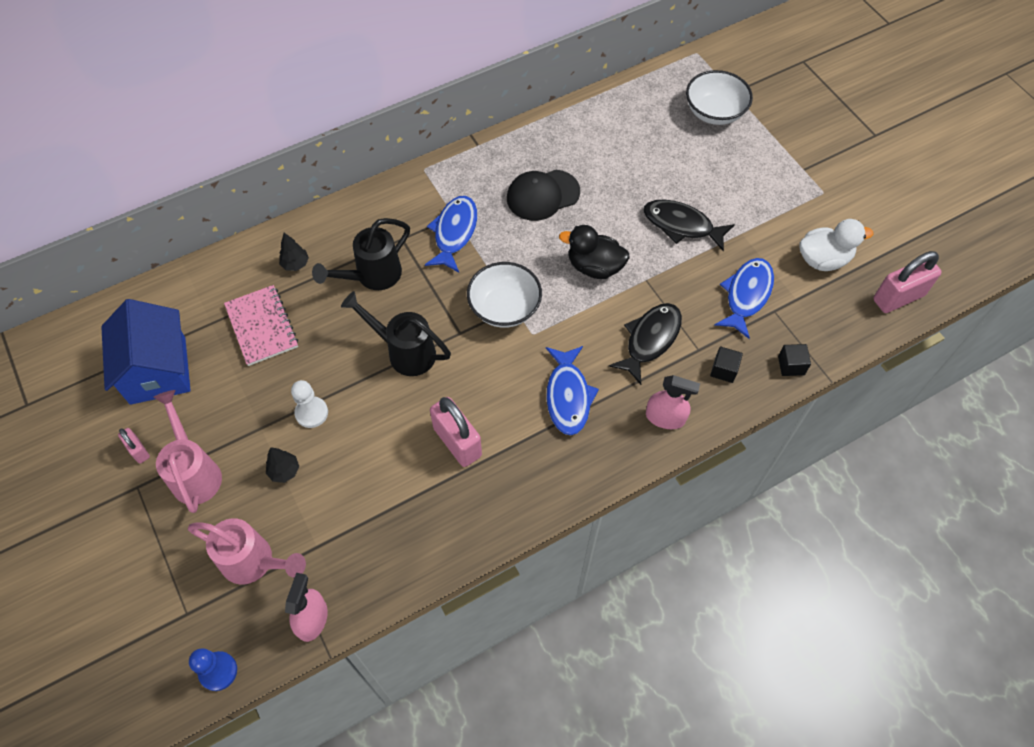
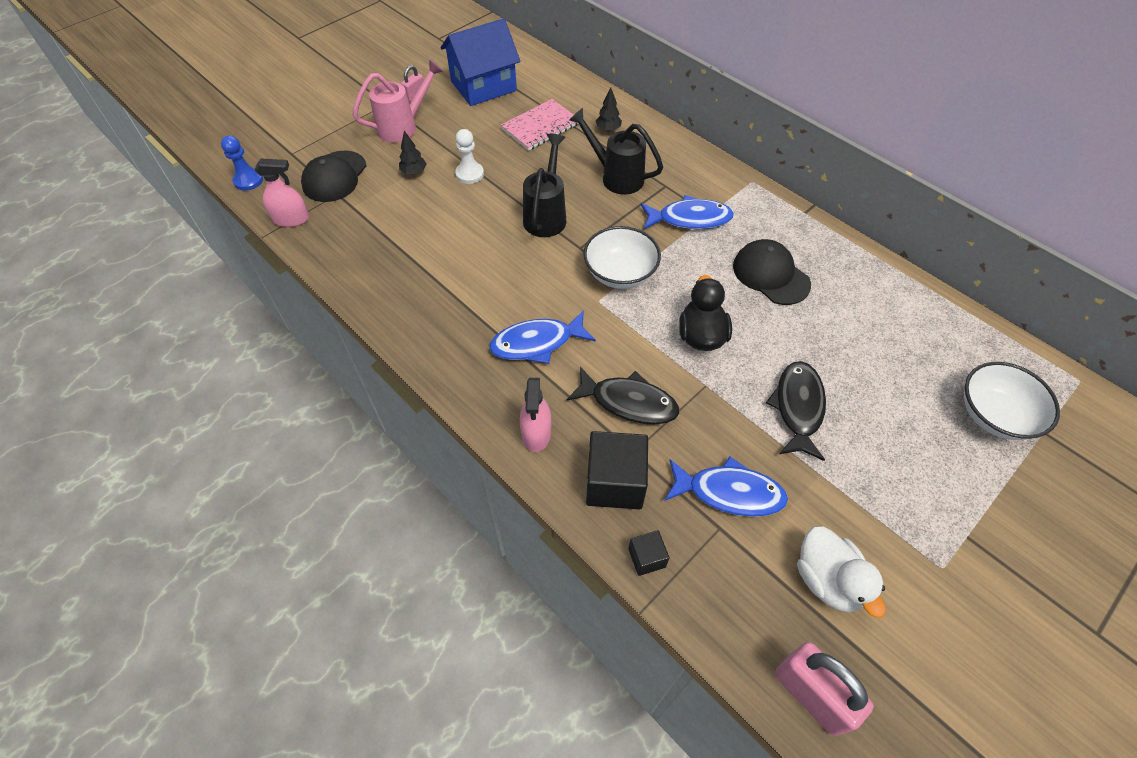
camera: 75 degrees right, 5 degrees down
pink watering can [188,518,306,585] -> black cap [301,151,366,202]
pink padlock [430,397,482,467] -> none
black cube [710,347,743,383] -> black cube [586,431,648,510], size x1.97

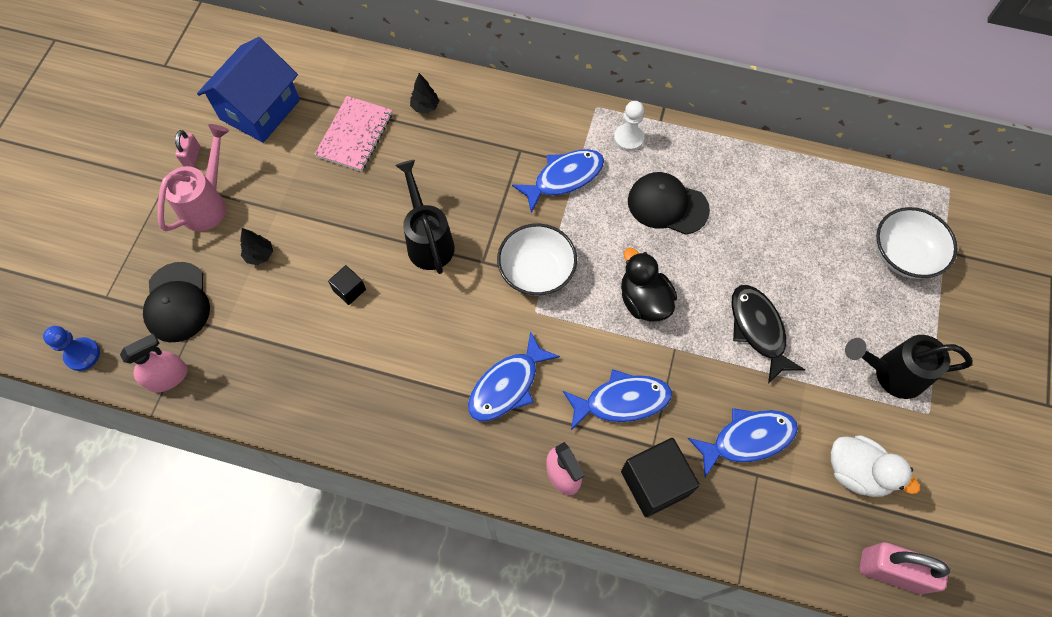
camera: 30 degrees left, 10 degrees up
white pawn [455,129,484,184] -> white pawn moved to [614,101,645,151]
black fish [566,367,679,425] -> blue fish [563,369,672,430]
black watering can [569,108,663,194] -> black watering can moved to [845,335,972,399]
black cube [628,530,670,576] -> black cube moved to [328,265,366,305]

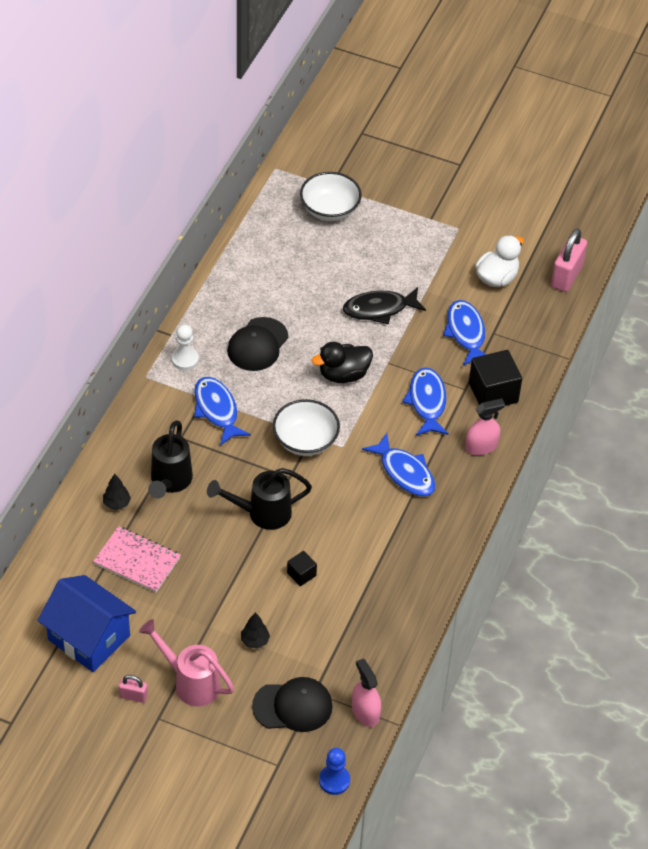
camera: 85 degrees left, 15 degrees down
black watering can [845,335,972,399] -> black watering can moved to [148,420,193,499]

